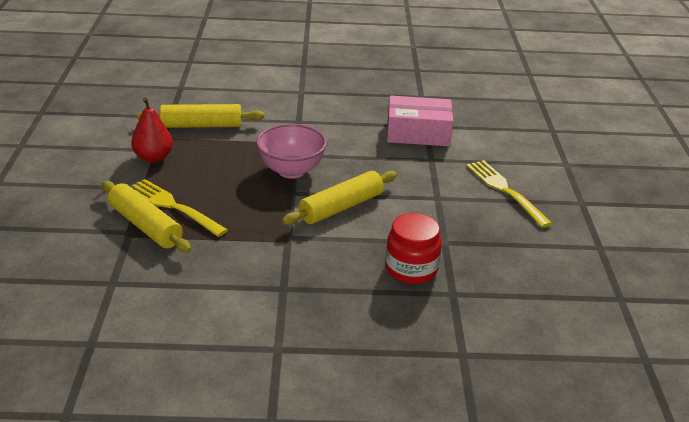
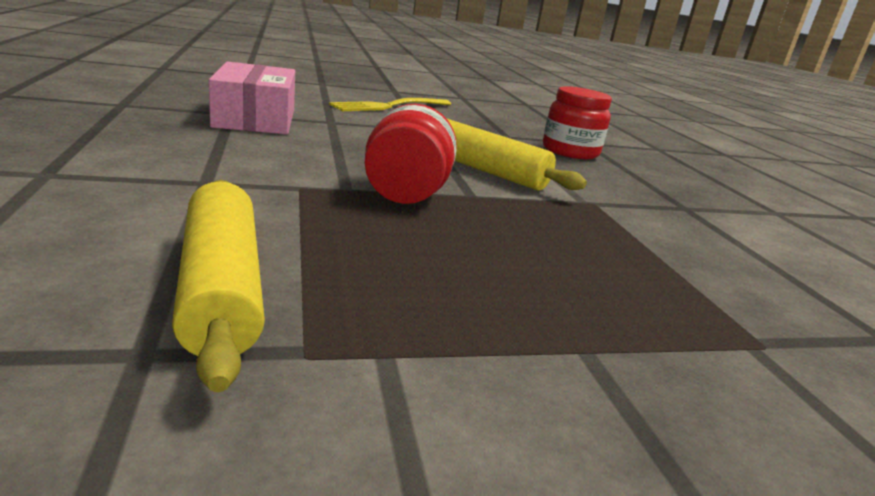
camera: 105 degrees left, 10 degrees down
yellow rolling pin [102,181,191,253] -> none
red pear [131,97,173,163] -> none
yellow fork [131,179,228,237] -> none
pink bowl [256,124,327,179] -> red jar [364,104,457,204]

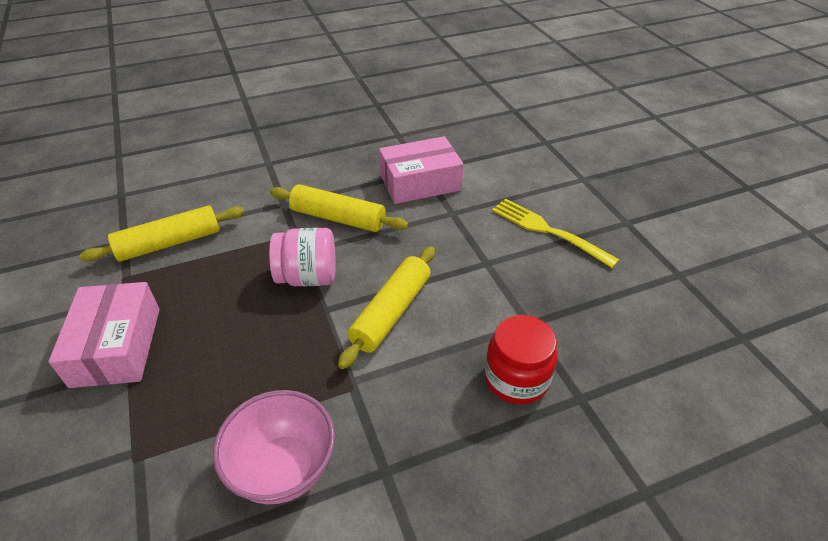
camera: 85 degrees right, 20 degrees up
red jar [364,104,457,204] -> pink jar [269,227,336,287]
none -> pink box [49,282,160,388]
none -> pink bowl [213,390,335,504]
none -> yellow rolling pin [270,184,408,232]

